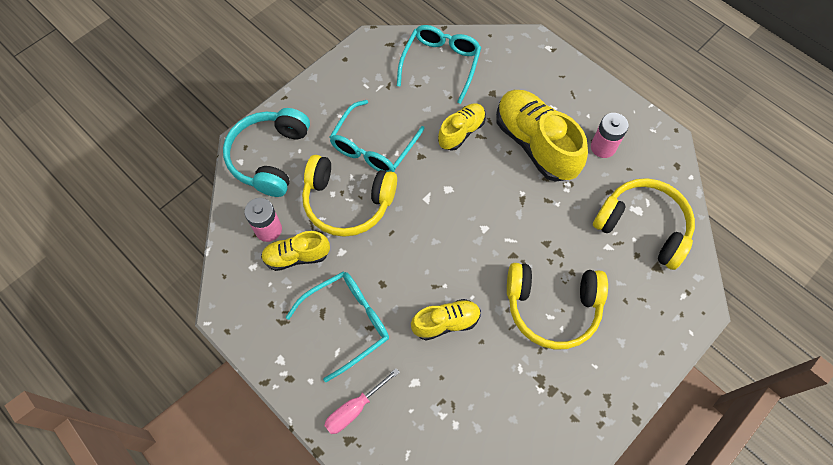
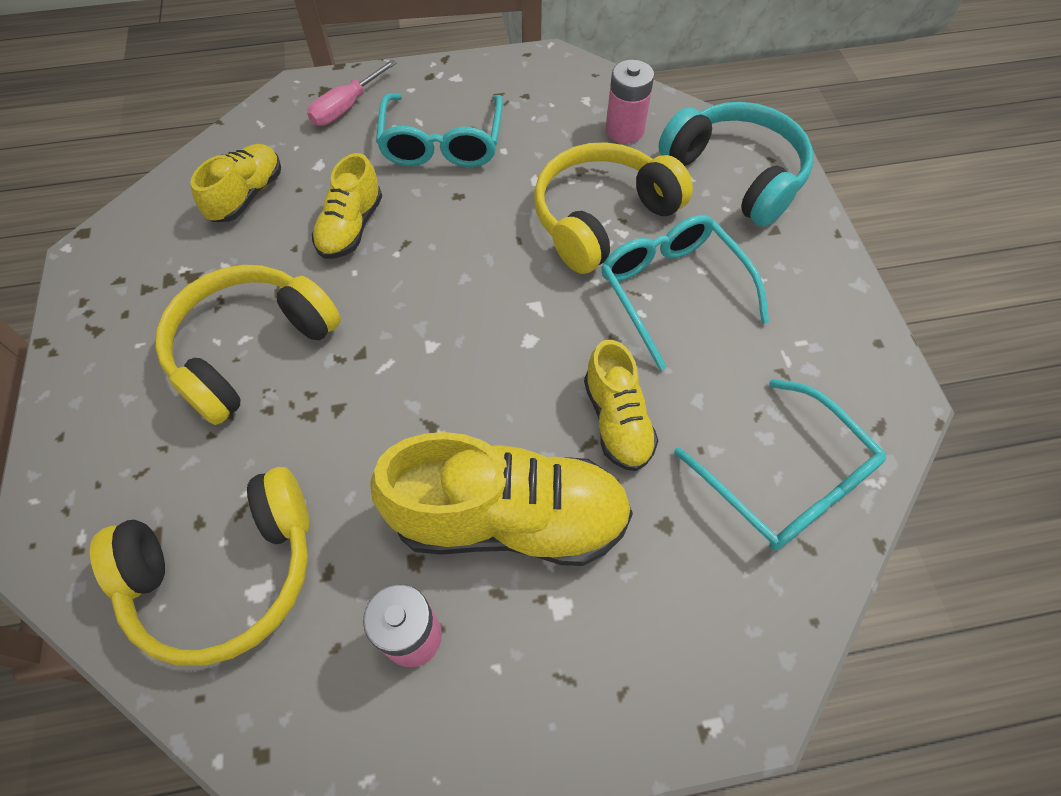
camera: 125 degrees right, 5 degrees down
yellow shoe [261,231,330,271] -> yellow shoe moved to [190,144,281,222]
pink screwdriver [324,368,400,434] -> pink screwdriver turned 135 degrees counterclockwise [307,60,397,126]

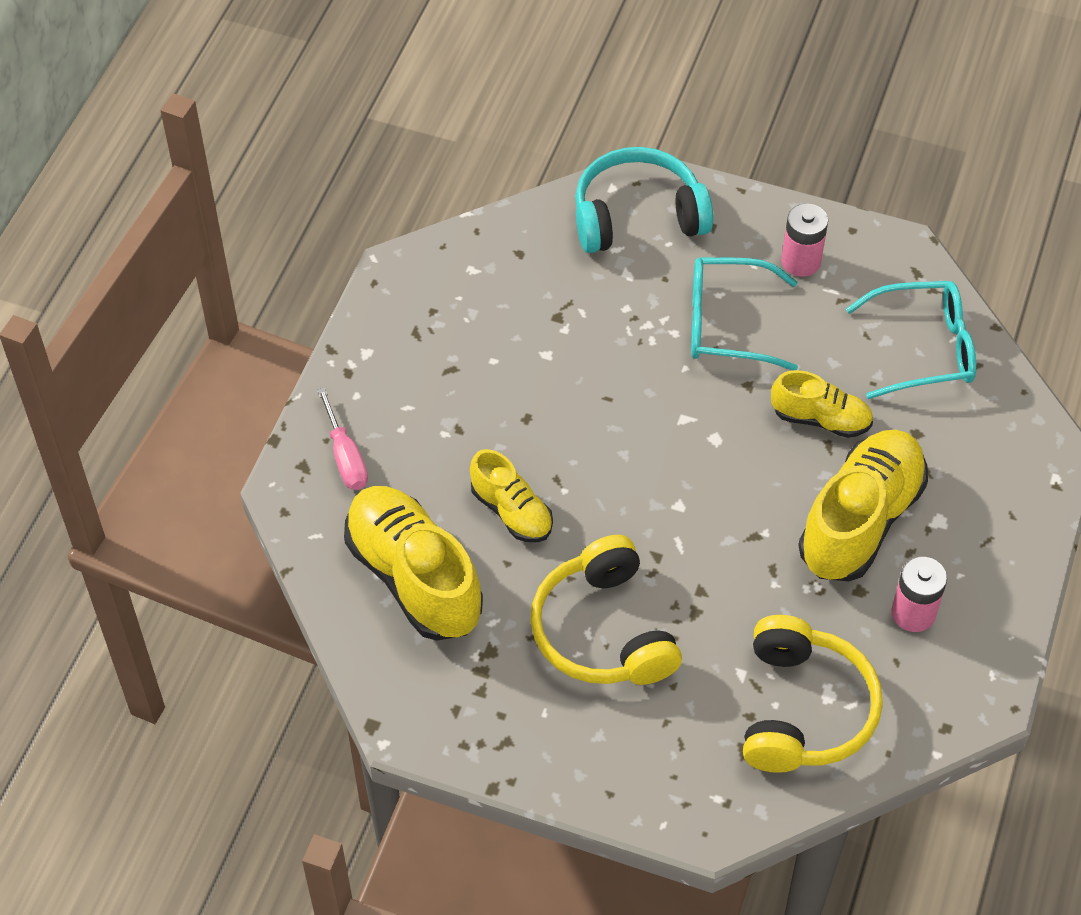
camera: 60 degrees left, 5 degrees down
yellow shoe [190,144,281,222] -> yellow shoe [344,486,483,641], size x1.79
turquoise glasses [376,93,503,167] -> none
yellow headphones [534,142,693,274] -> none
pink battery [606,60,654,143] -> pink battery moved to [781,203,828,277]

